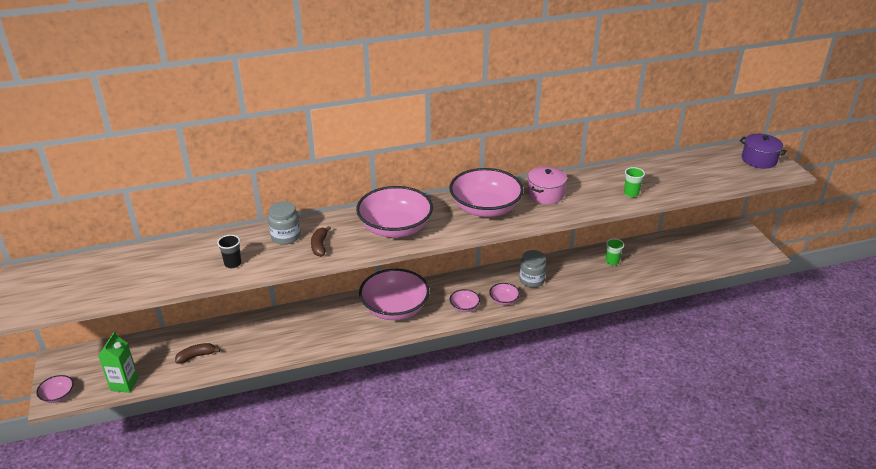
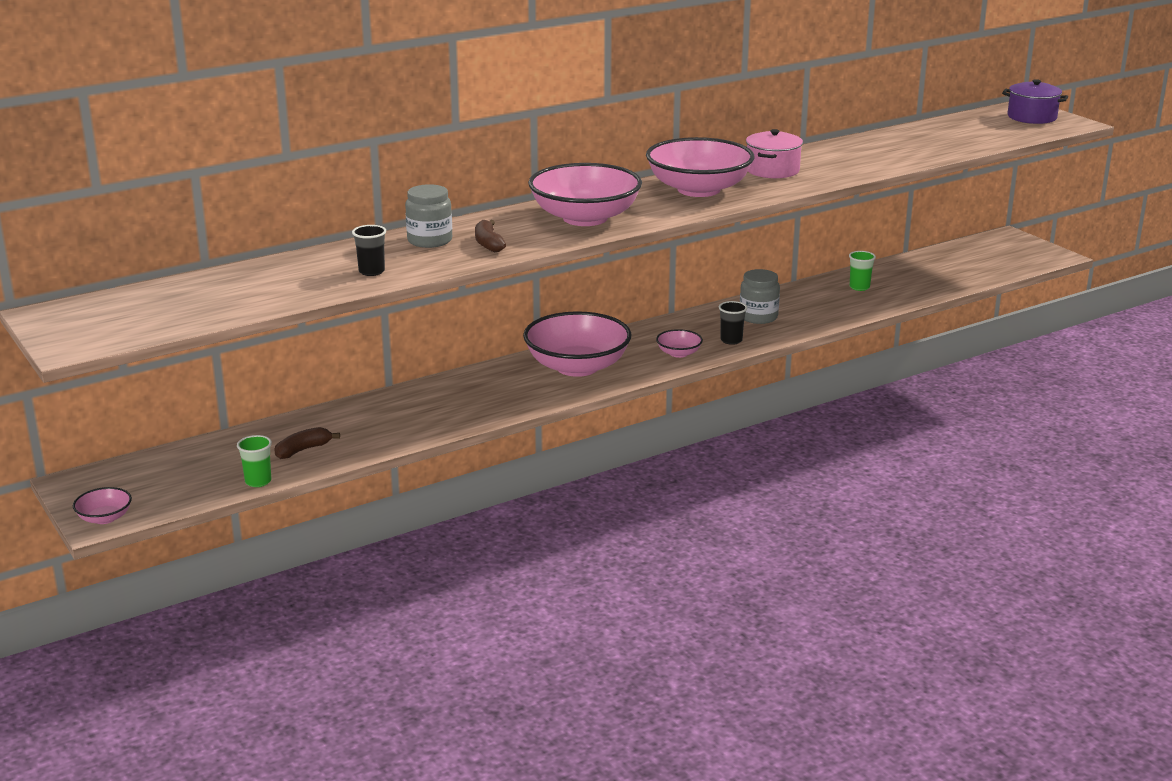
camera: 15 degrees left, 10 degrees down
green carton [98,332,139,393] -> none
pink bowl [489,283,520,305] -> black cup [719,301,747,345]
green cup [624,167,645,197] -> green cup moved to [237,435,272,487]

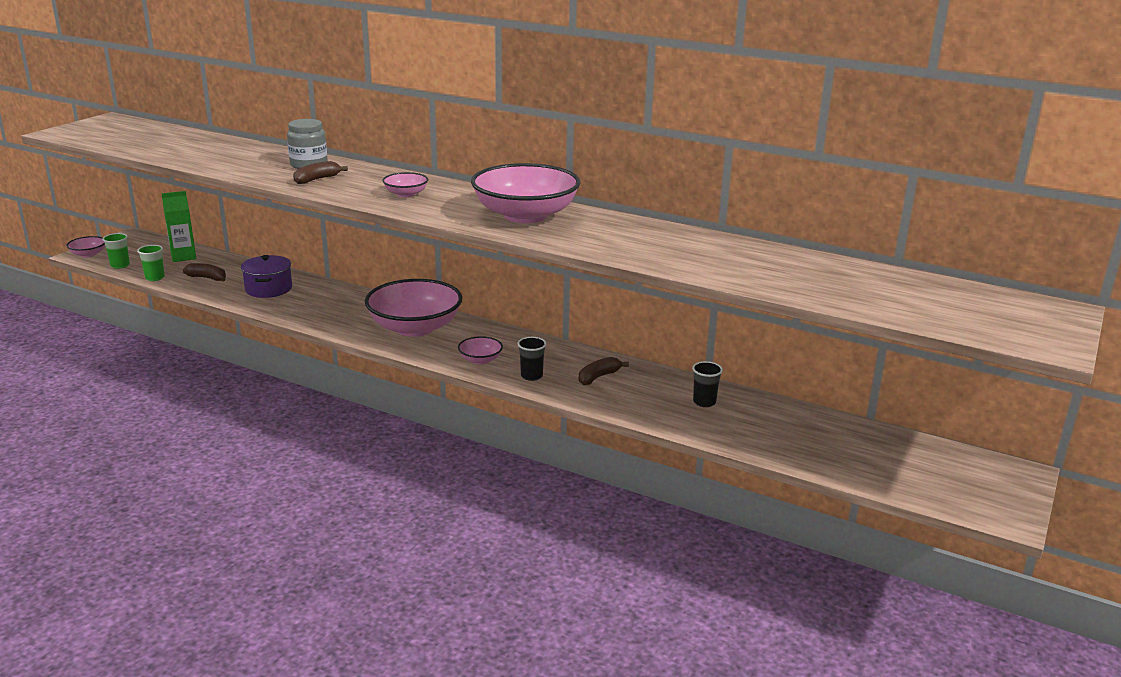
camera: 60 degrees right, 0 degrees up
black cup [352,225,386,276] -> black cup moved to [692,361,723,407]
pink bowl [528,163,642,226] -> pink bowl [382,172,428,197], size x0.44
grey jar [740,269,780,324] -> brown banana [579,357,629,385]
pink pot [746,129,803,178] -> none
green cup [849,251,876,291] -> green cup moved to [102,233,130,269]
purple pot [1002,79,1068,124] -> purple pot moved to [241,255,292,298]
none -> green carton [161,191,196,262]

